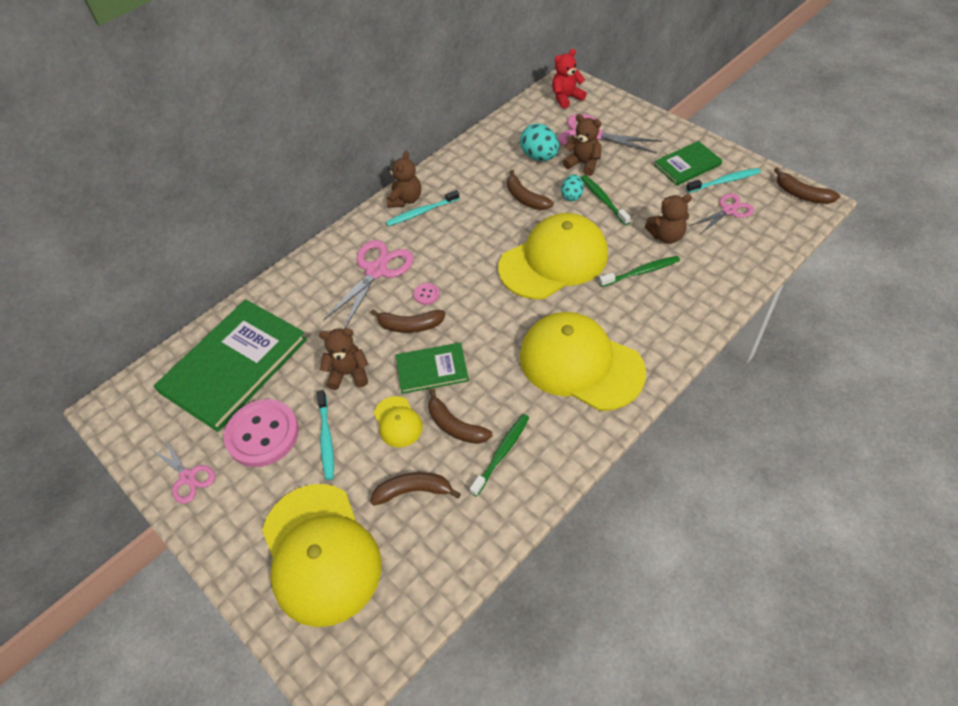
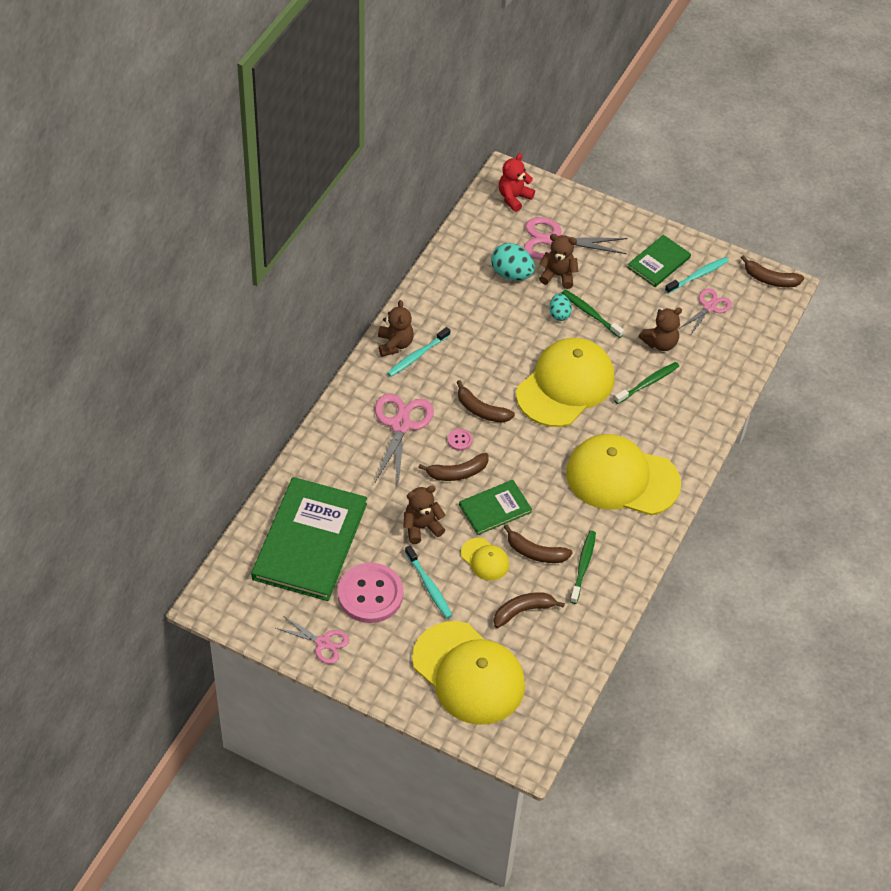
camera: 25 degrees left, 0 degrees up
brown banana [507,170,554,210] -> brown banana moved to [457,380,515,423]

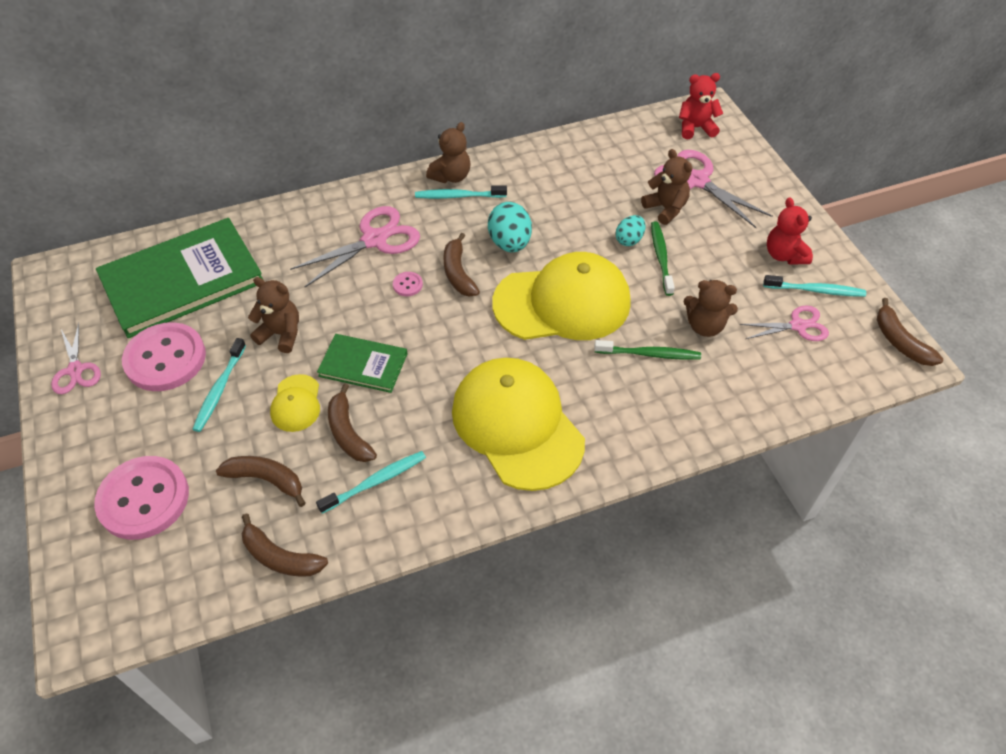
camera: 45 degrees right, 0 degrees up
yellow cap [412,621,525,725] -> pink button [94,456,189,540]
brown banana [418,453,488,481] -> brown banana moved to [242,514,328,577]
turquoise egg [491,243,535,280] -> turquoise egg moved to [488,202,532,252]
green toothbrush [570,531,596,604] -> turquoise toothbrush [316,451,426,514]
green book [627,235,691,287] -> red teddy bear [767,198,813,265]

